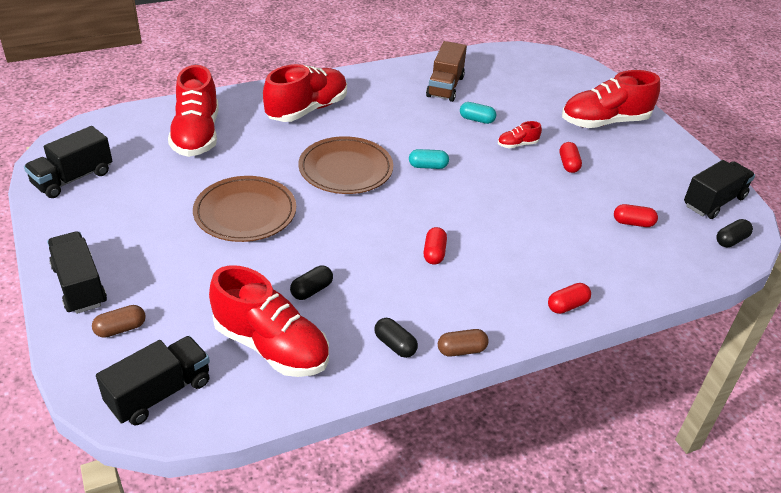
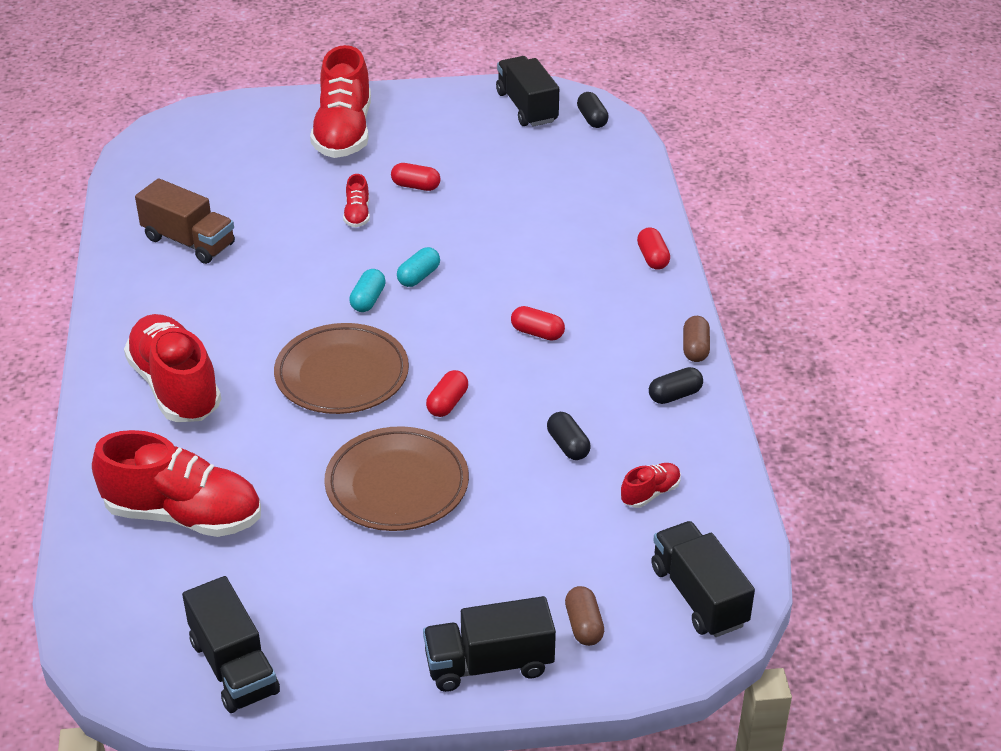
camera: 70 degrees left, 0 degrees up
red shoe [209,265,329,377] -> red shoe [621,463,681,508], size x0.44
turquoise capsule [460,102,496,124] -> turquoise capsule moved to [397,247,440,287]
red capsule [614,204,658,227] -> red capsule moved to [426,370,468,417]

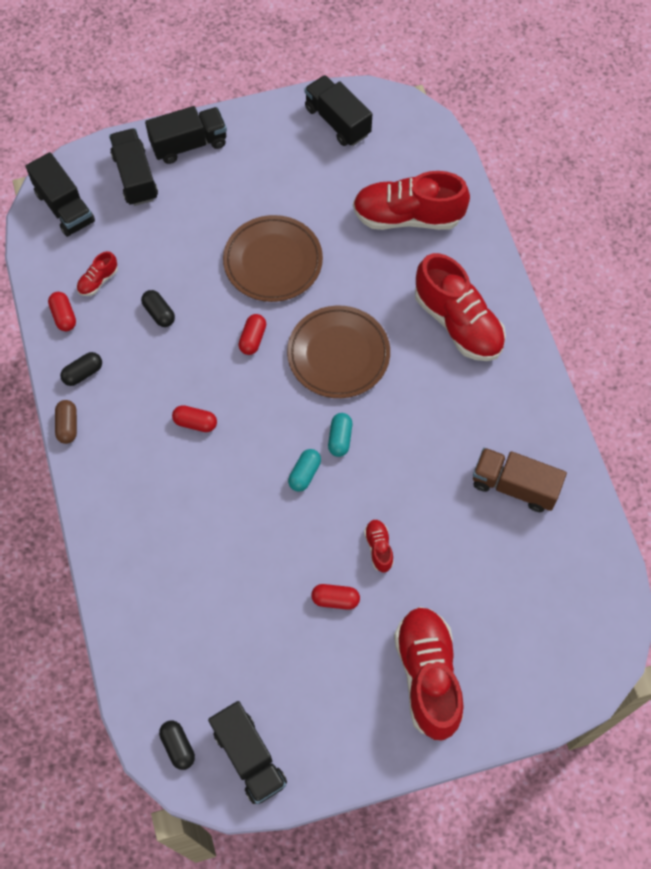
camera: 170 degrees right, 25 degrees up
brown capsule [565,586,604,646] -> black truck [109,128,158,206]
red capsule [637,227,670,270] -> red capsule moved to [48,292,76,331]

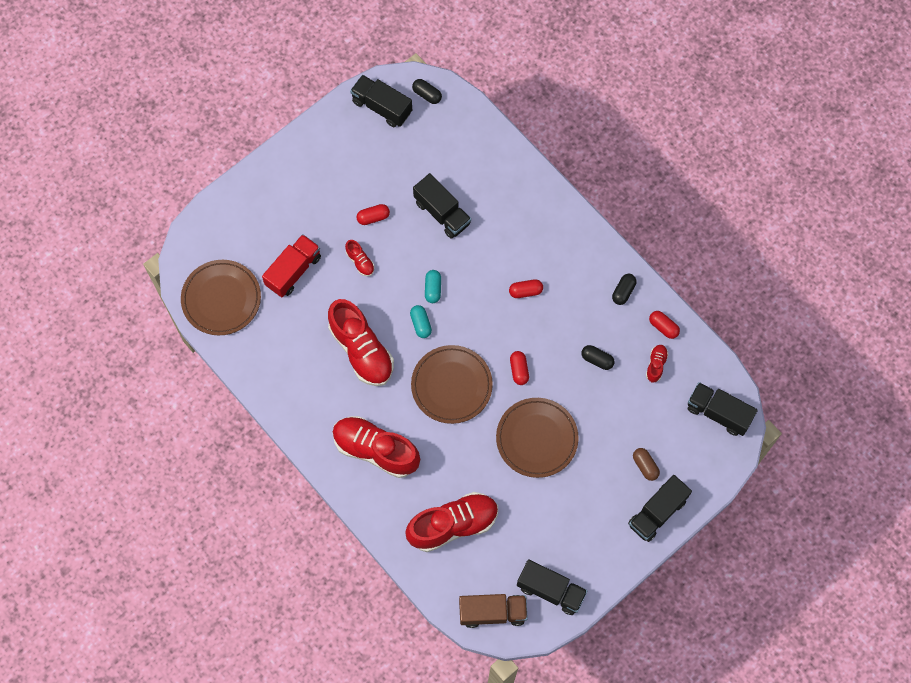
camera: 155 degrees right, 5 degrees up
brown capsule [55,400,77,444] -> brown capsule moved to [633,448,660,481]
black truck [109,128,158,206] -> black truck moved to [413,173,471,239]
red shoe [394,607,464,740] -> red shoe moved to [328,299,394,386]
brown truck [473,448,567,512] -> brown truck moved to [459,594,528,628]
none -> brown plate [181,260,261,335]
none -> red truck [262,234,321,297]

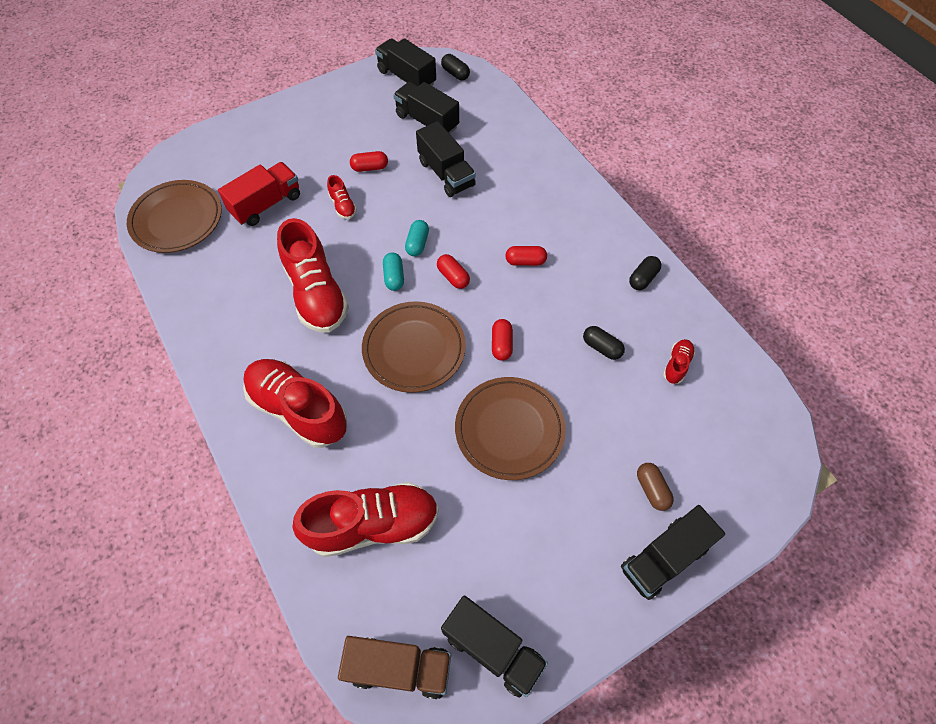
camera: 10 degrees right, 10 degrees down
red capsule [649,311,680,339] -> red capsule moved to [437,254,470,289]
black truck [688,382,758,436] -> black truck moved to [393,82,459,134]

